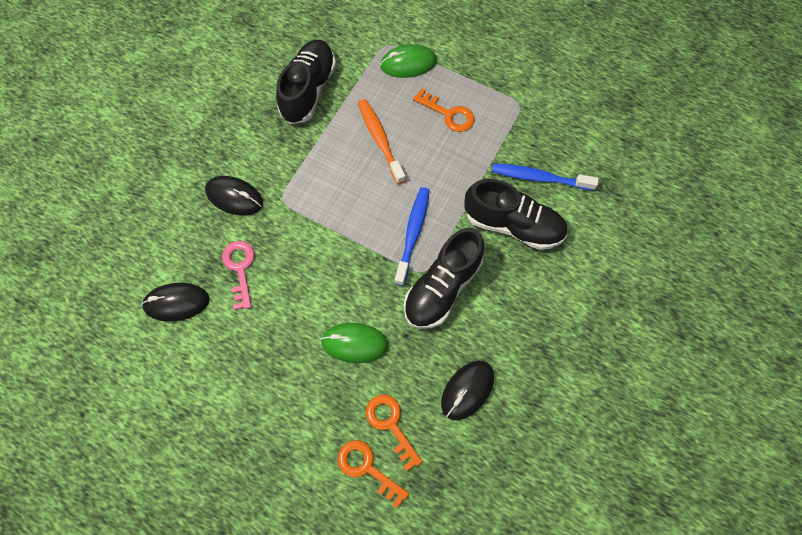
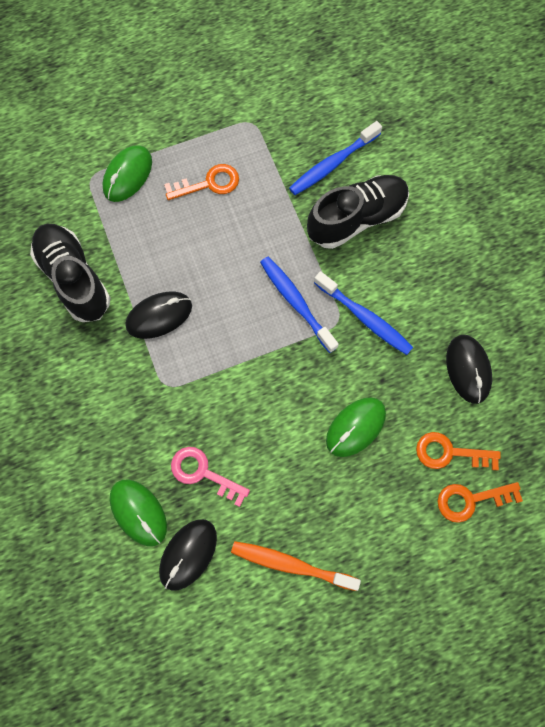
camera: 50 degrees left, 5 degrees up
black mouse [205,176,263,215] -> black mouse moved to [125,291,192,339]
orange toothbrush [358,99,406,184] -> orange toothbrush moved to [231,541,361,591]
black shoe [404,228,484,329] -> blue toothbrush [314,271,413,355]
none -> green mouse [110,479,167,546]

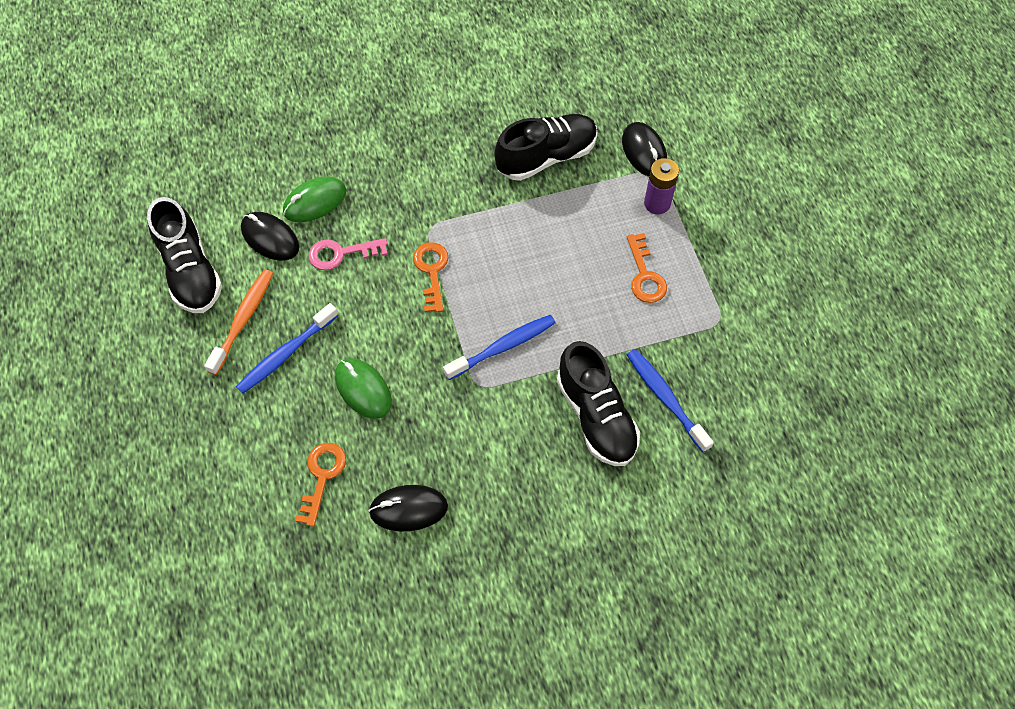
camera: 95 degrees right, 10 degrees down
green mouse [102,145,152,202] -> purple battery [644,158,679,214]
black mouse [125,291,192,339] -> black mouse moved to [622,122,667,176]
pink key [171,447,250,507] -> pink key turned 135 degrees counterclockwise [309,238,388,270]
blue toothbrush [314,271,413,355] -> blue toothbrush moved to [236,303,339,394]
orange key [437,482,523,523] -> orange key moved to [413,242,449,313]
none -> black shoe [147,197,222,313]

